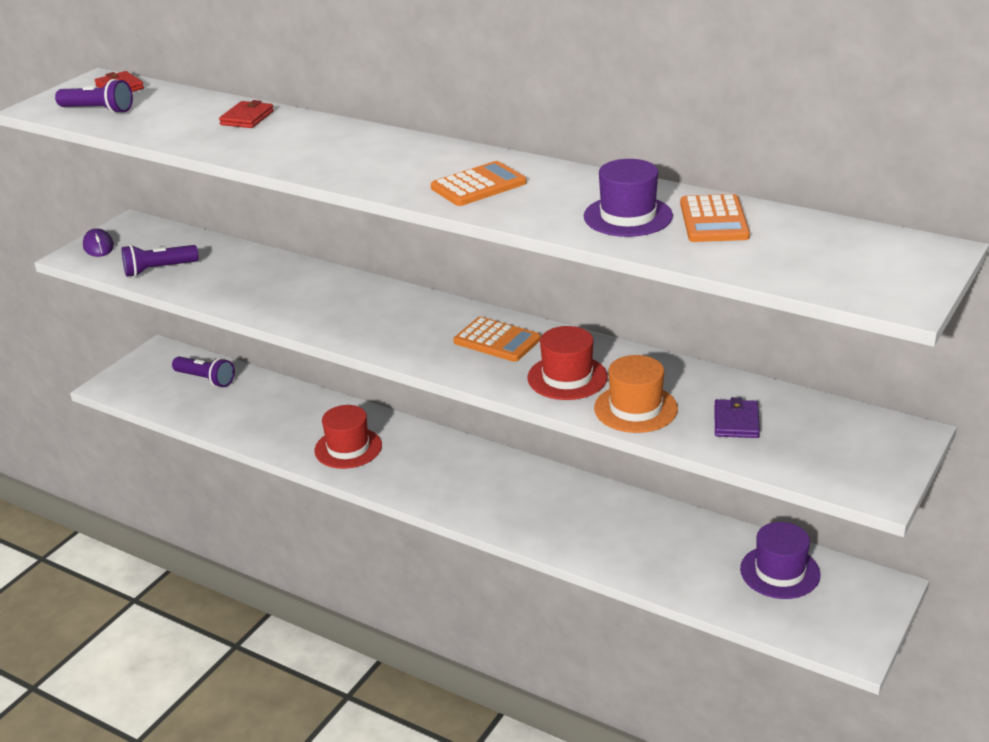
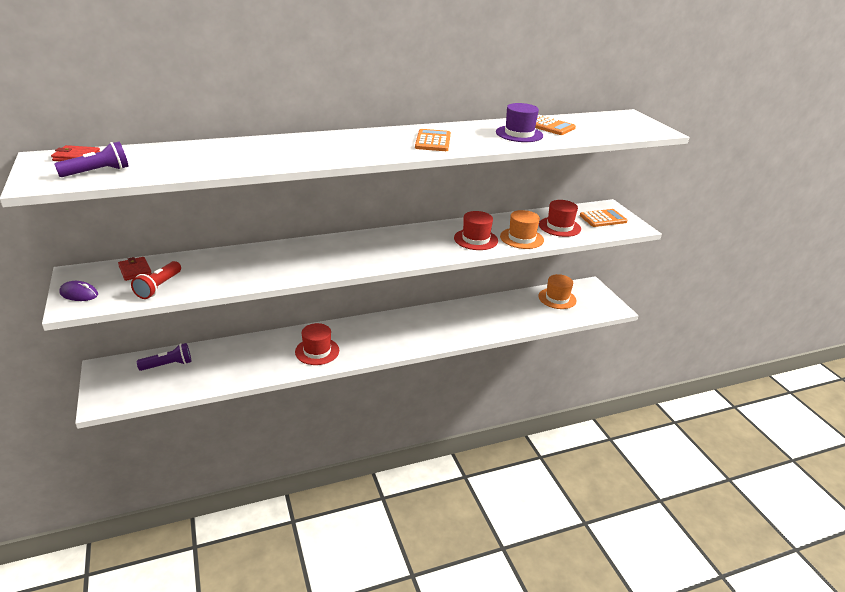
camera: 55 degrees left, 0 degrees up
purple flashlight [122,245,199,277] -> red flashlight [131,261,181,299]
red wallet [219,100,274,128] -> red wallet moved to [118,257,152,281]
orange calculator [454,317,541,362] -> orange calculator moved to [580,209,627,227]
purple wallet [714,397,760,438] -> red hat [539,200,581,237]
purple hat [740,522,821,599] -> orange hat [538,274,577,309]

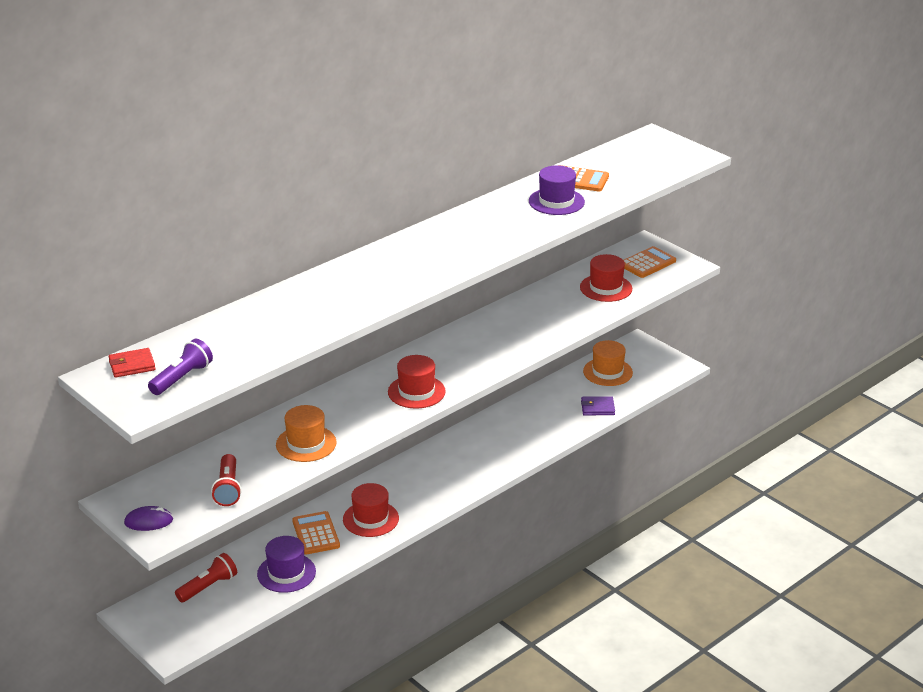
camera: 20 degrees left, 0 degrees up
red wallet [118,257,152,281] -> none
purple flashlight [137,343,192,371] -> red flashlight [175,553,237,602]
orange calculator [415,129,451,151] -> orange calculator moved to [292,511,340,555]
red hat [454,211,498,250] -> red hat moved to [388,355,446,409]
orange hat [500,210,544,249] -> orange hat moved to [276,405,337,462]
none -> purple hat [257,536,316,593]
none -> purple wallet [581,396,615,415]

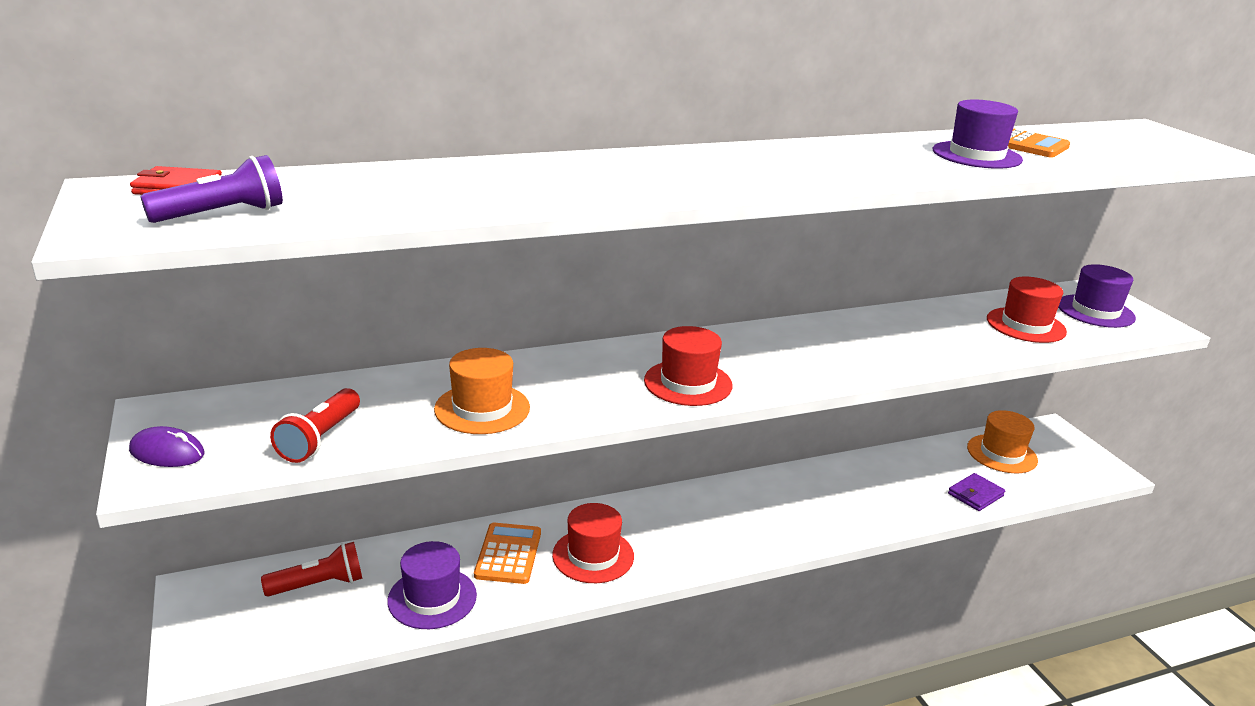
camera: 20 degrees right, 5 degrees down
purple wallet [581,396,615,415] -> purple wallet turned 60 degrees counterclockwise [948,473,1005,511]
orange calculator [623,246,676,278] -> purple hat [1058,264,1136,328]

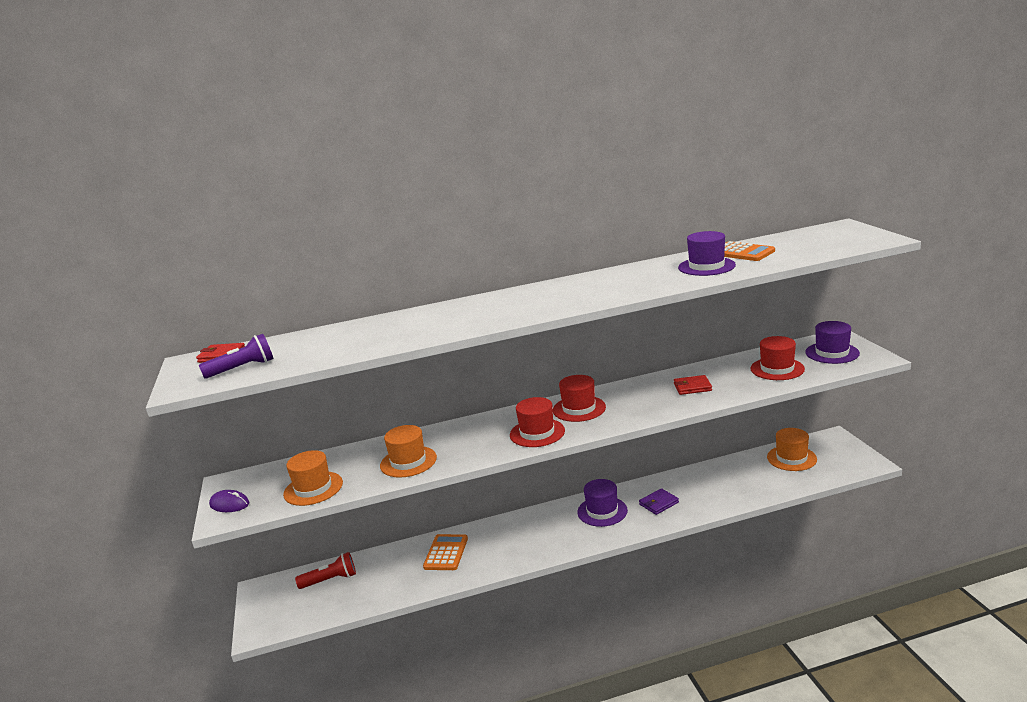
camera: 10 degrees right, 5 degrees down
red flashlight [270,388,360,463] -> orange hat [283,450,343,506]
purple hat [387,541,477,629] -> purple hat moved to [577,479,628,527]
red hat [552,503,634,583] -> red hat moved to [553,375,606,422]
purple wallet [948,473,1005,511] -> purple wallet moved to [639,488,679,515]
none -> red wallet [674,375,712,395]

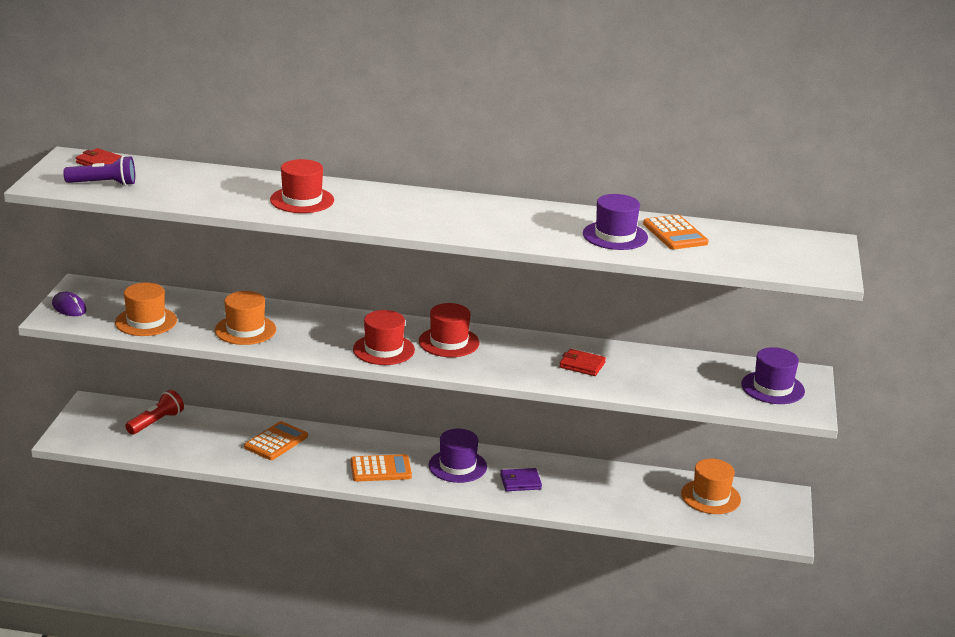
camera: 20 degrees right, 5 degrees up
red flashlight [295,552,356,589] -> red flashlight turned 60 degrees counterclockwise [125,390,184,435]
red hat [751,336,805,380] -> red hat moved to [270,159,334,213]
none -> orange calculator [351,454,412,482]

